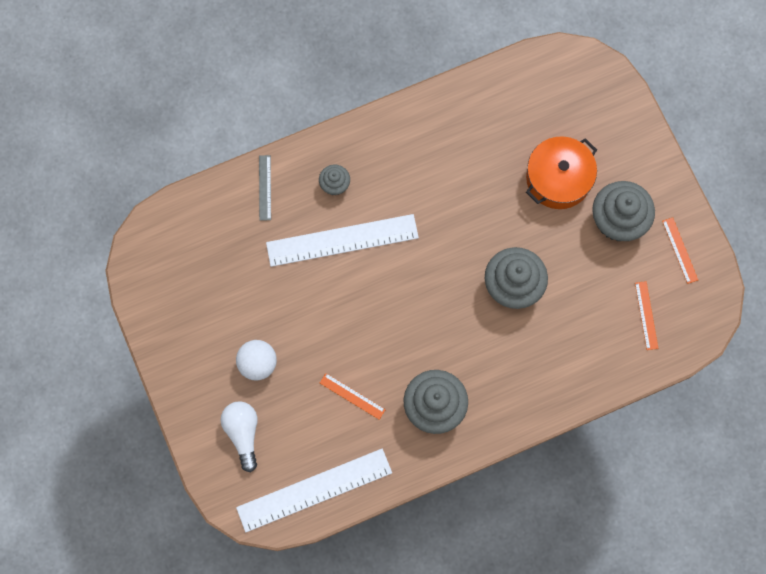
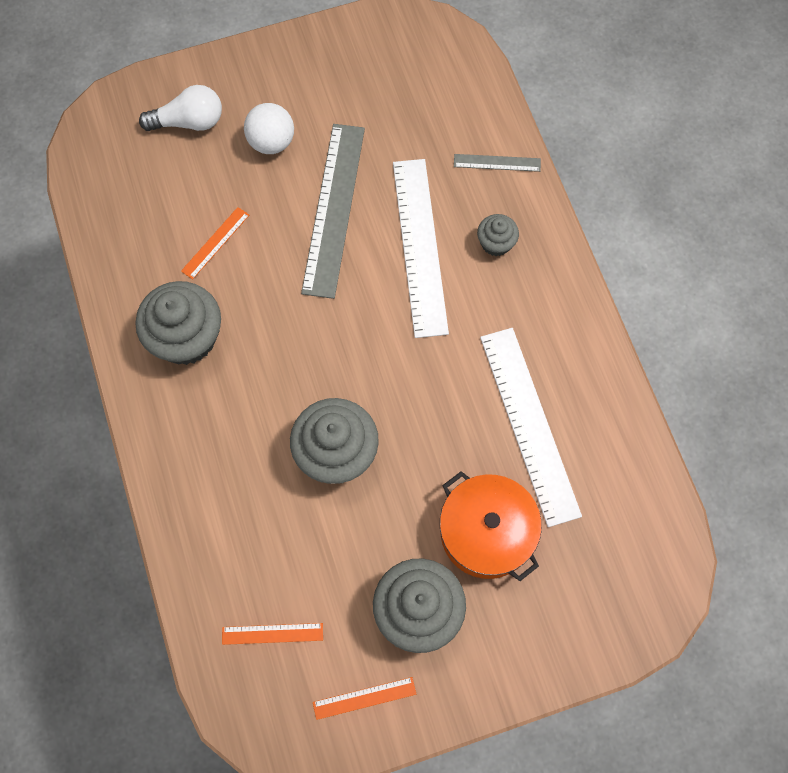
camera: 95 degrees right, 5 degrees down
white ruler [236,449,392,532] -> white ruler moved to [480,328,582,527]
none -> grey ruler [301,124,365,299]

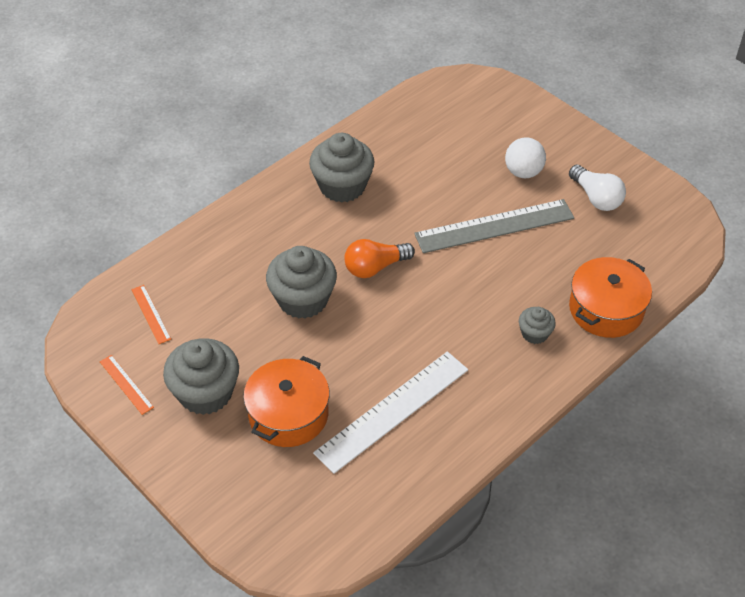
camera: 65 degrees right, 20 degrees down
white light bulb [139,85,222,131] -> white light bulb moved to [569,165,626,211]
orange ruler [181,207,249,280] -> none
white ruler [393,159,449,338] -> none
grey ruler [454,154,541,172] -> orange pot [569,257,652,338]
none -> orange light bulb [344,239,415,278]

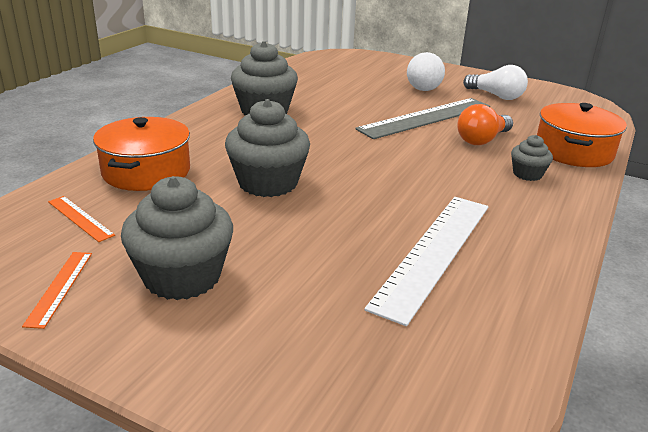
camera: 20 degrees left, 20 degrees down
orange ruler [100,355,154,415] -> orange ruler turned 60 degrees clockwise [22,252,92,329]
orange pot [243,356,330,447] -> orange pot moved to [93,117,190,191]
orange light bulb [344,239,415,278] -> orange light bulb moved to [457,104,513,145]

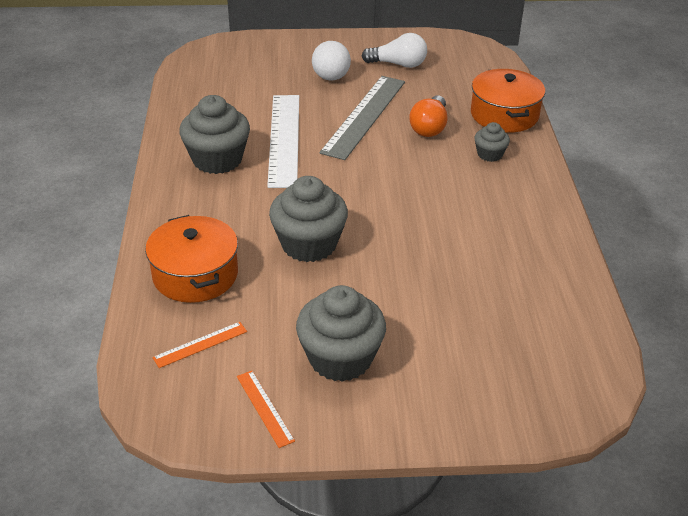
camera: 30 degrees left, 10 degrees up
orange ruler [48,196,115,242] -> orange ruler turned 45 degrees counterclockwise [152,322,247,368]
white ruler [364,197,488,326] -> white ruler moved to [267,95,299,188]

